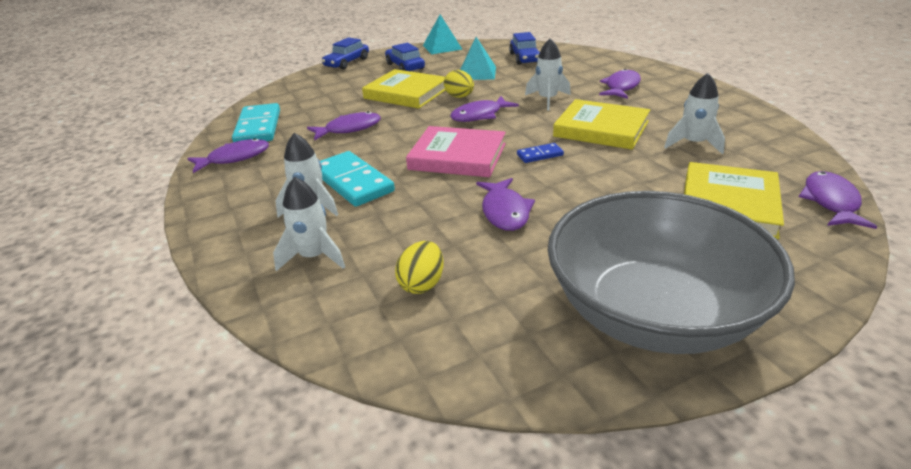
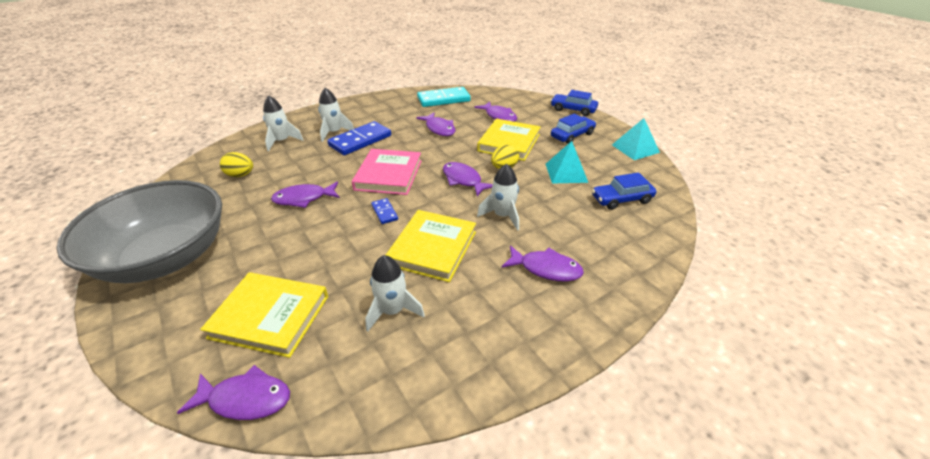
camera: 80 degrees right, 5 degrees up
purple fish [187,138,269,173] -> purple fish moved to [475,101,517,122]
turquoise domino [320,151,395,207] -> blue domino [327,121,391,155]

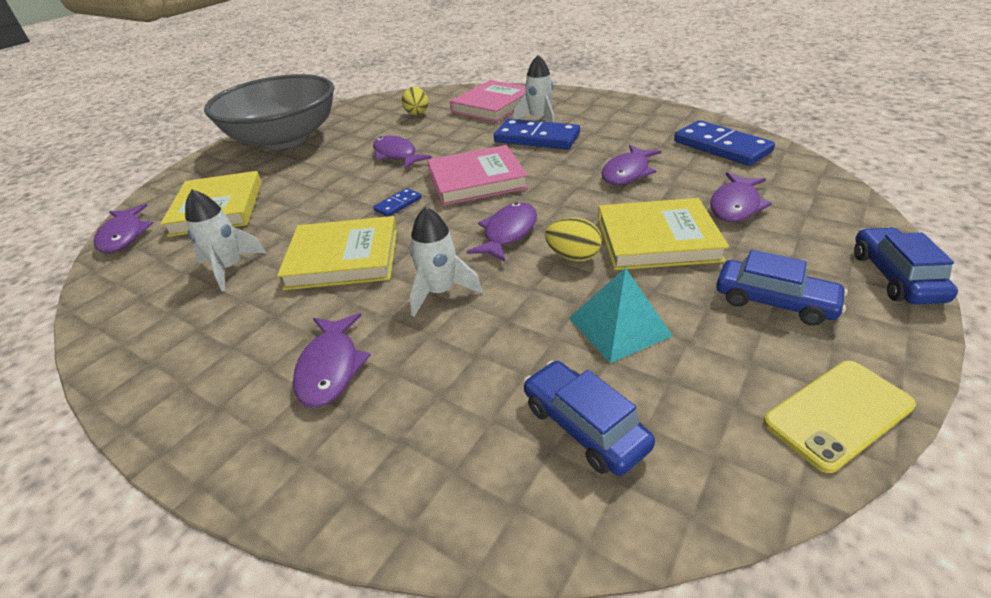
camera: 70 degrees right, 0 degrees up
white rocket [263,95,303,151] -> pink book [450,80,526,122]
turquoise domino [417,87,471,107] -> blue domino [674,120,775,166]
turquoise pyramid [612,118,660,160] -> yellow phone [763,361,916,473]

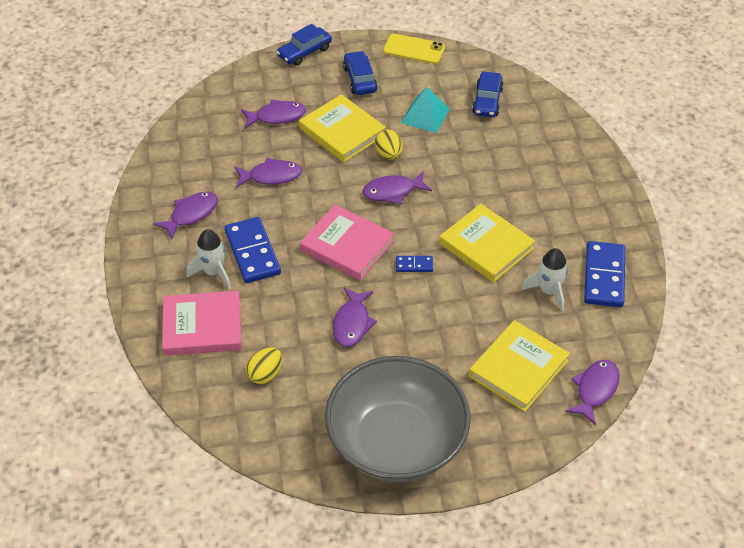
camera: 135 degrees left, 10 degrees up
purple fish [293,313,371,407] -> purple fish moved to [153,192,218,239]
white rocket [410,206,482,316] -> none
blue domino [674,120,775,166] -> blue domino moved to [584,241,625,307]

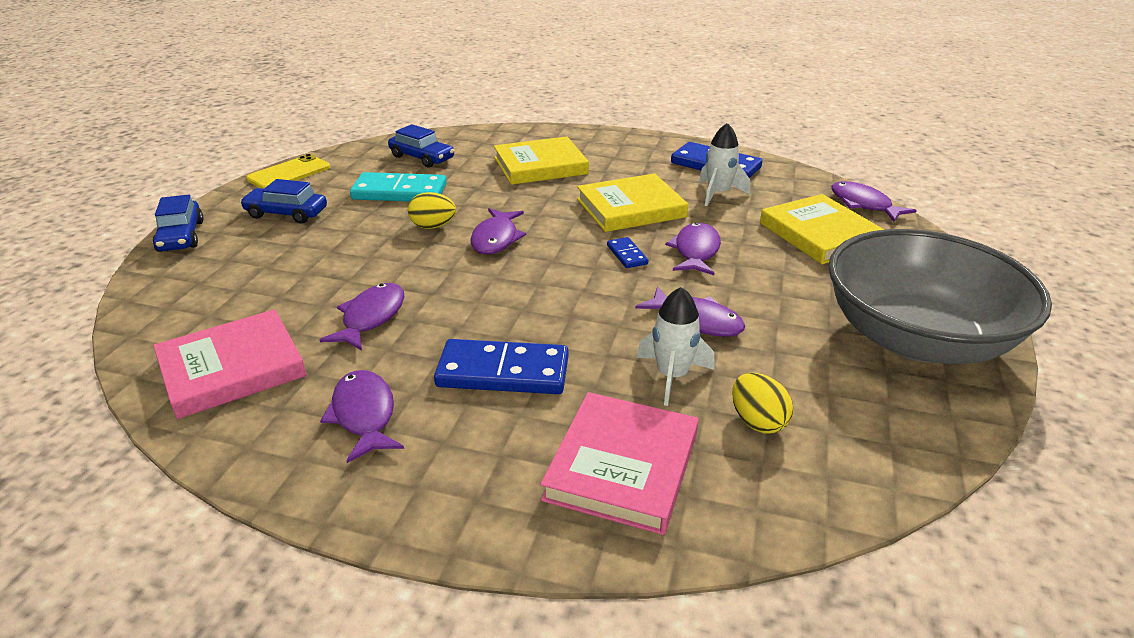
camera: 65 degrees left, 15 degrees down
white rocket [186,229,231,289] -> white rocket moved to [636,287,715,406]
purple fish [241,99,306,128] -> purple fish moved to [665,222,721,275]
yellow book [299,94,386,162] -> yellow book moved to [494,136,589,185]
pink book [300,205,394,281] -> pink book moved to [153,309,307,419]
blue domino [396,256,433,272] -> blue domino turned 45 degrees counterclockwise [607,237,648,268]
turquoise pyramid [401,87,450,133] -> turquoise domino [350,172,447,202]

